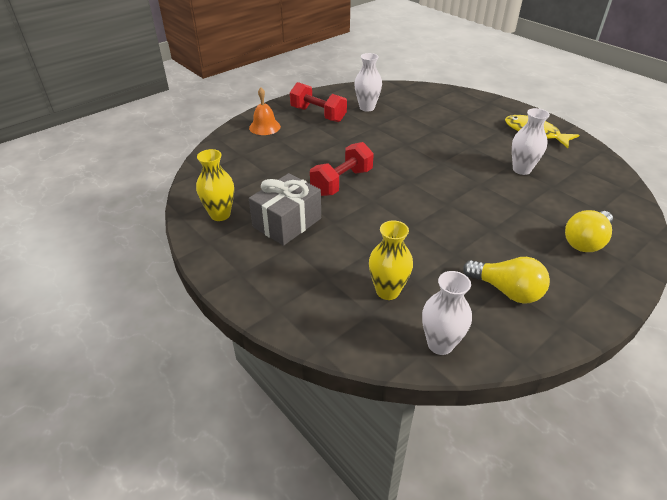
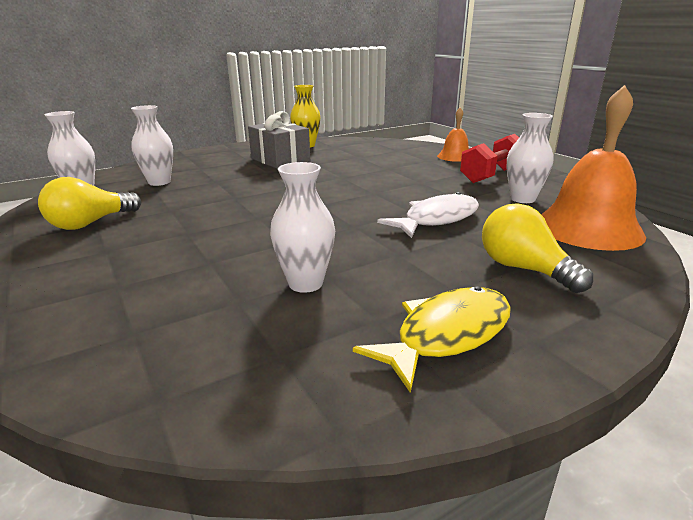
camera: 100 degrees right, 15 degrees down
red dumbbell [310,142,374,196] -> none
yellow vase [369,220,413,300] -> white vase [131,105,173,186]
yellow light bulb [565,210,613,252] -> yellow light bulb moved to [482,203,593,293]
none -> white fish [377,192,479,238]
none -> orange bell [541,85,646,251]

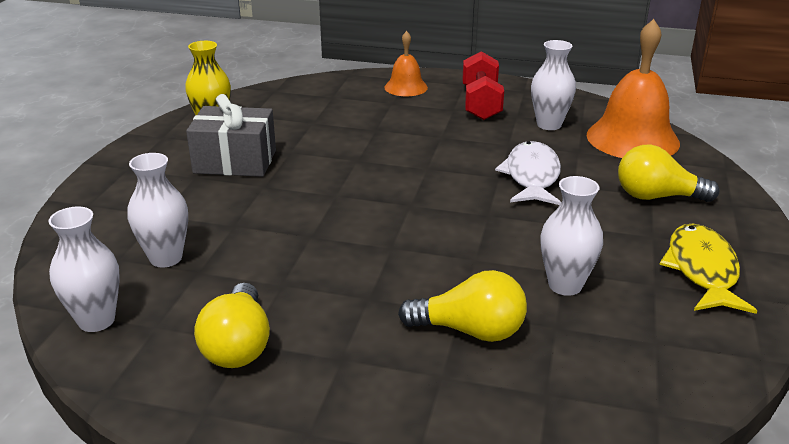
camera: 45 degrees left, 5 degrees up
none -> yellow light bulb [398,270,527,342]

